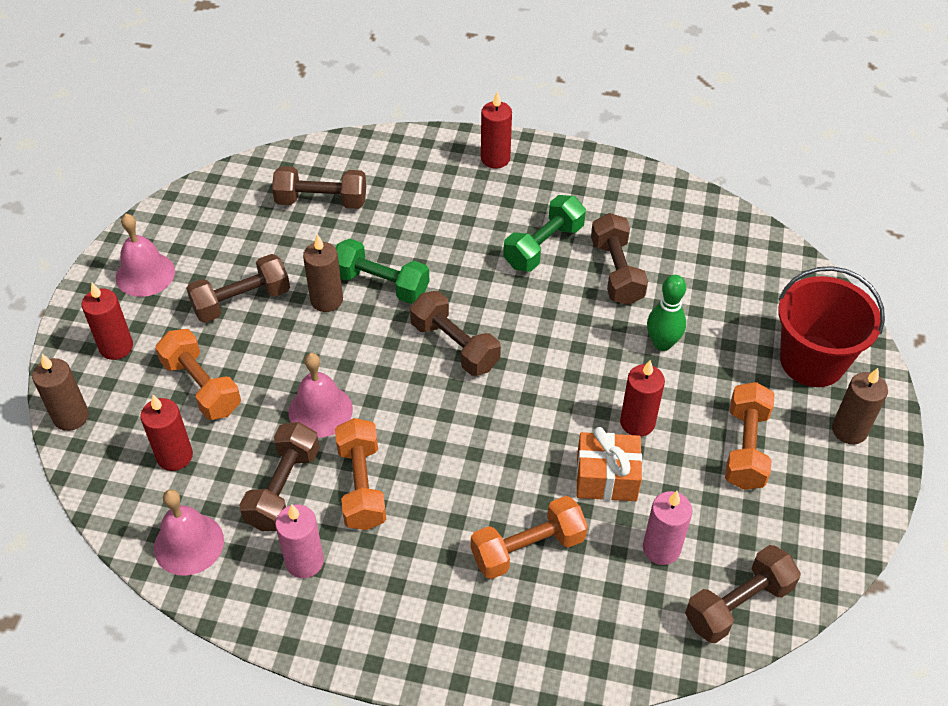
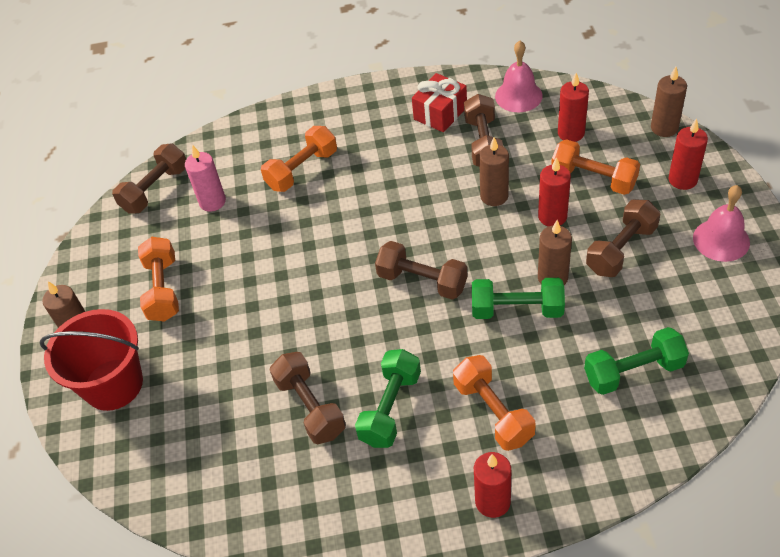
camera: 165 degrees right, 0 degrees up
brown dumbbell [272,166,366,209] -> green dumbbell [584,327,689,395]
pink candle [275,504,324,578] -> red gift [412,73,467,132]
pink bell [289,353,353,438] -> brown candle [479,137,509,206]
orange dumbbell [335,418,386,530] -> orange dumbbell moved to [453,355,535,451]
orange gift [576,427,642,501] -> none
red candle [620,360,665,437] -> red candle moved to [538,157,571,227]
green bowling pin [647,275,686,351] -> none

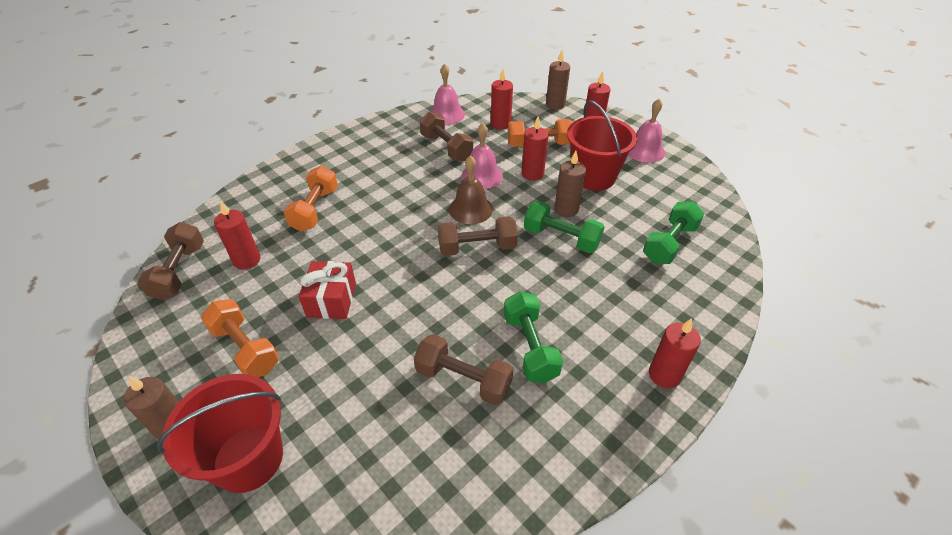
camera: 40 degrees left, 5 degrees down
pink candle [185,145,226,212] -> red candle [214,201,260,270]
red gift [412,73,467,132] -> red gift moved to [299,261,356,319]
orange dumbbell [453,355,535,451] -> none
green dumbbell [472,278,565,319] -> green dumbbell turned 60 degrees clockwise [524,201,605,253]
brown candle [479,137,509,206] -> pink bell [462,123,503,189]
brown dumbbell [586,199,660,277] -> red bucket [567,100,637,191]
none -> brown bell [449,155,493,224]

